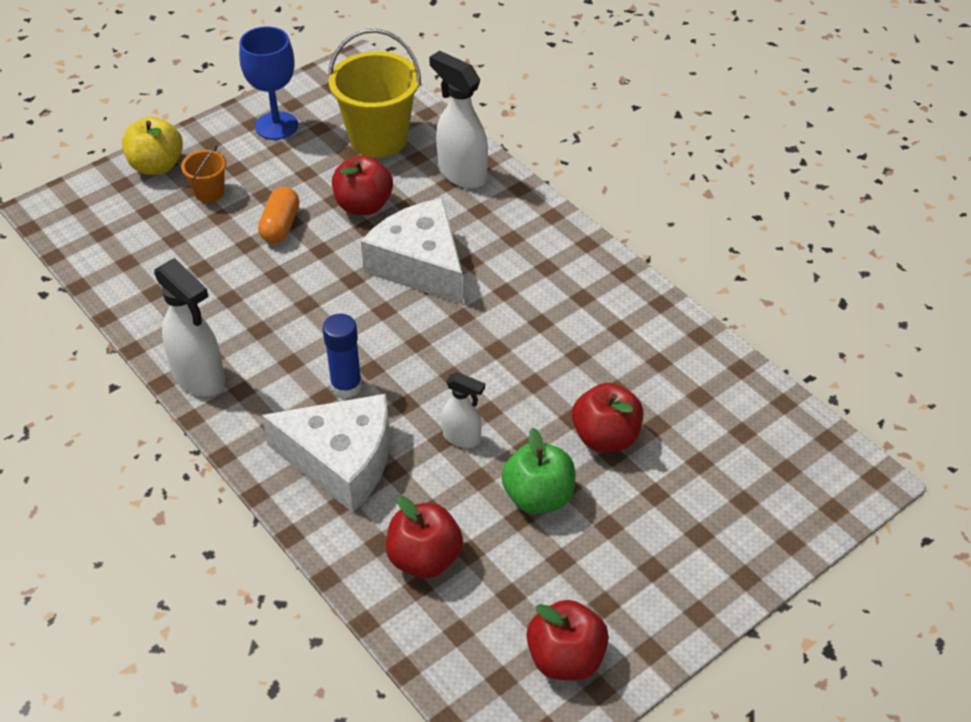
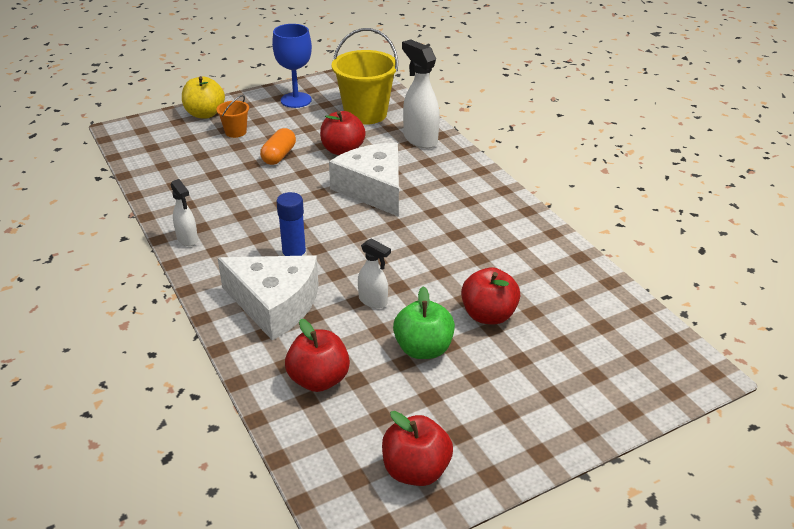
camera: 10 degrees right, 10 degrees down
white spray bottle [154,258,225,396] -> white spray bottle [171,179,198,246], size x0.58

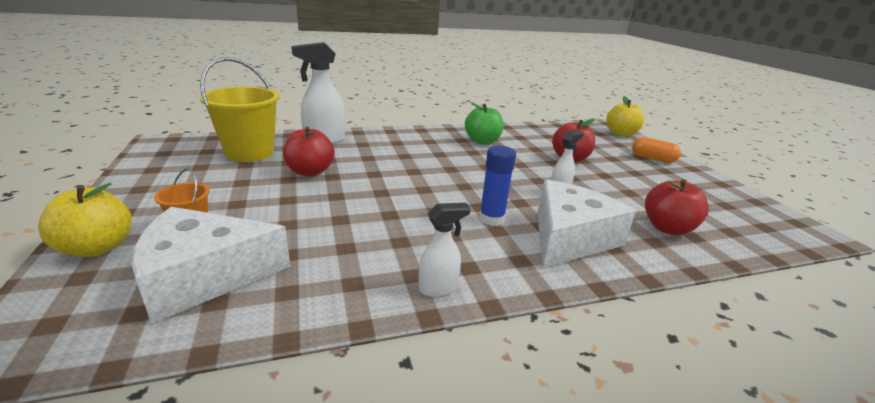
camera: 80 degrees left, 10 degrees down
orange capsule [260,128,296,165] -> orange capsule moved to [632,137,681,163]
blue goblet [272,24,312,108] -> none
white cheese [329,143,399,217] -> white cheese moved to [131,207,290,324]
red apple [382,411,453,486] -> none
green apple [393,286,455,359] -> green apple moved to [465,102,504,144]
none -> yellow apple [606,96,644,136]

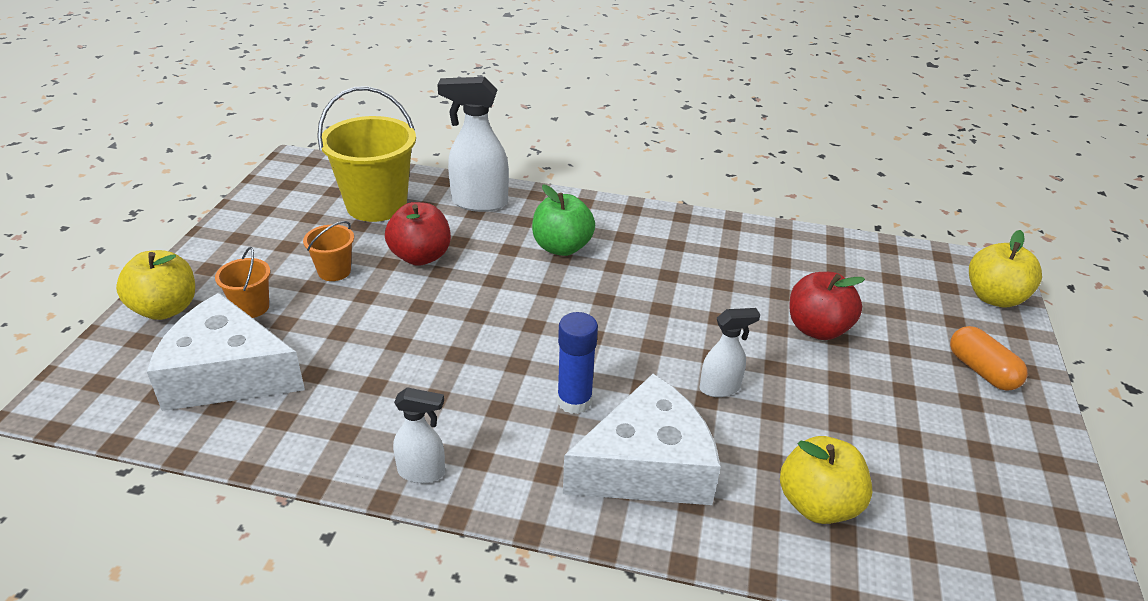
camera: 30 degrees right, 10 degrees up
green apple [465,102,504,144] -> green apple moved to [532,185,595,256]
red apple [645,179,709,235] -> yellow apple [780,436,872,524]
none -> orange bucket [303,221,354,281]

